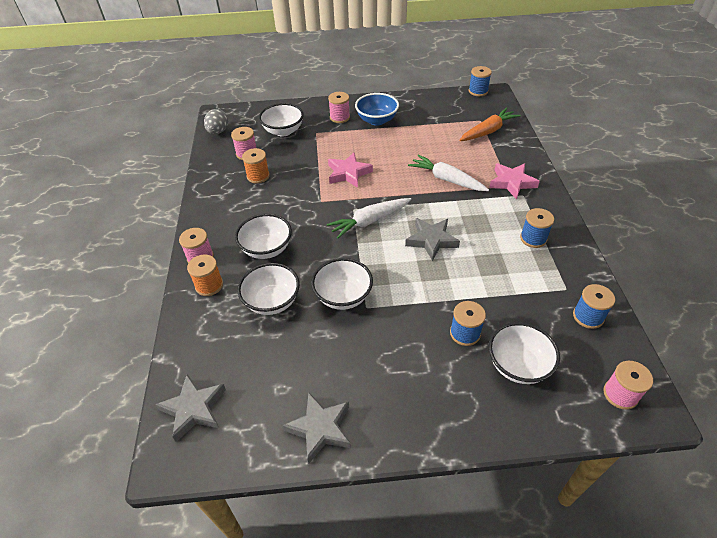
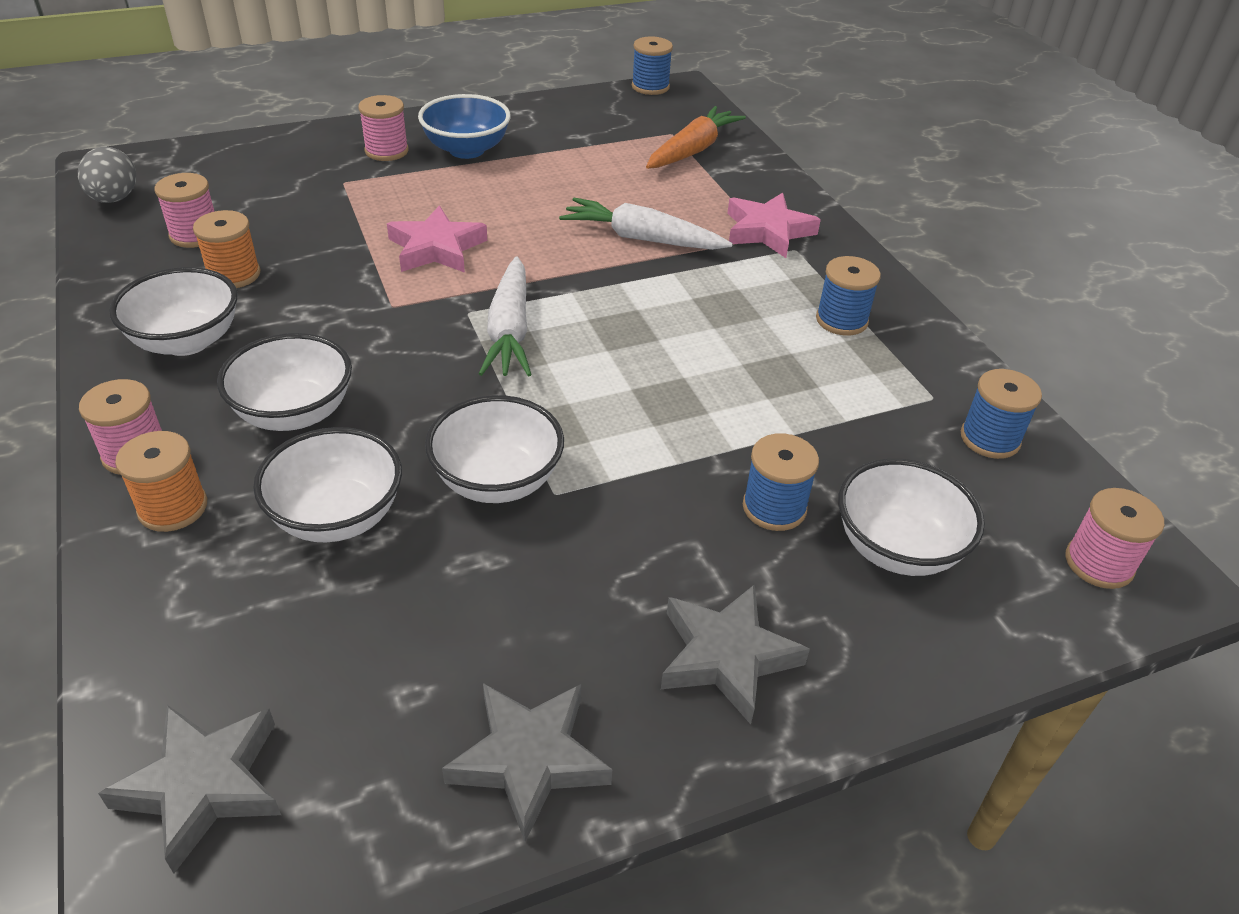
camera: 20 degrees left, 5 degrees down
white bowl [259,103,304,136] -> white bowl moved to [109,267,238,356]
white carrot [327,198,411,239] -> white carrot turned 45 degrees counterclockwise [479,257,532,376]
grey star [405,218,460,261] -> grey star moved to [661,584,810,724]

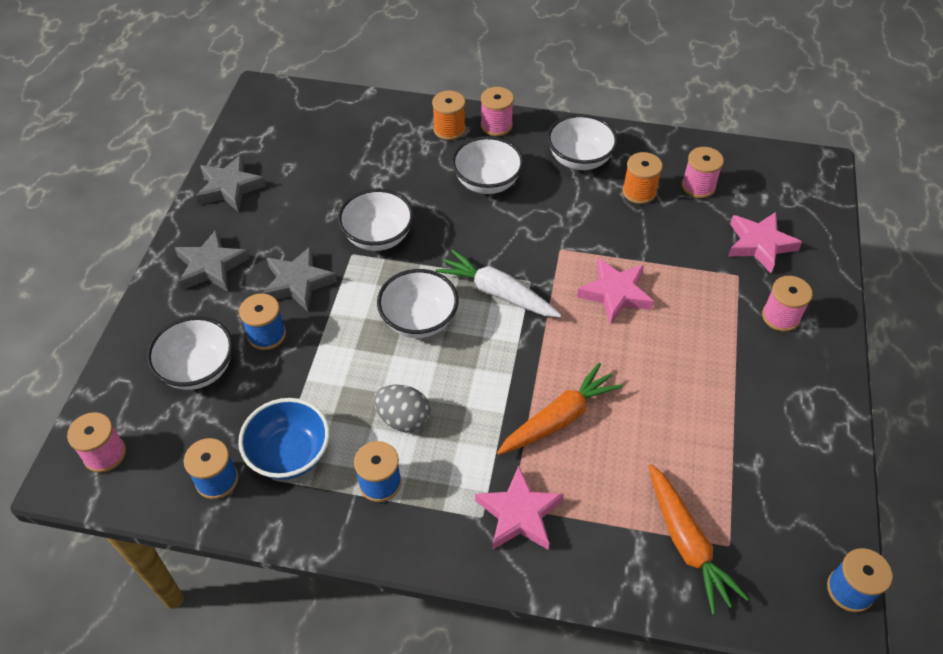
camera: 125 degrees right, 10 degrees up
grey egg [78,146,136,203] -> grey egg moved to [373,385,431,432]
grey star [98,705,281,873] -> grey star moved to [262,246,337,312]
white bowl [253,427,402,542] -> white bowl moved to [377,269,458,338]
blue bowl [418,94,511,159] -> blue bowl moved to [238,398,330,480]
white carrot [559,198,733,250] -> orange carrot [497,363,623,455]
none -> pink star [728,212,802,273]

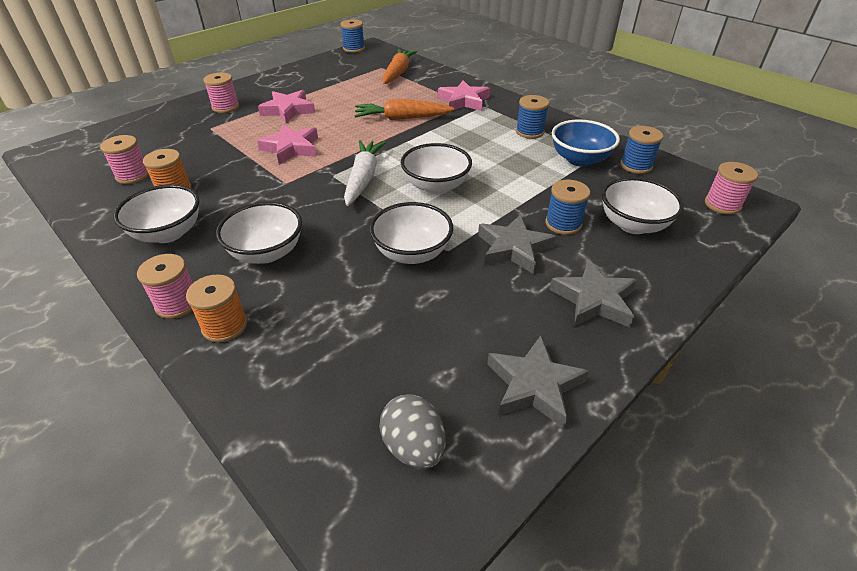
camera: 145 degrees left, 10 degrees down
grey egg [373,385,431,432] -> grey egg moved to [380,394,446,469]
white carrot [436,249,561,317] -> white carrot turned 150 degrees counterclockwise [344,140,386,206]
pink star [728,212,802,273] -> pink star moved to [258,90,315,124]

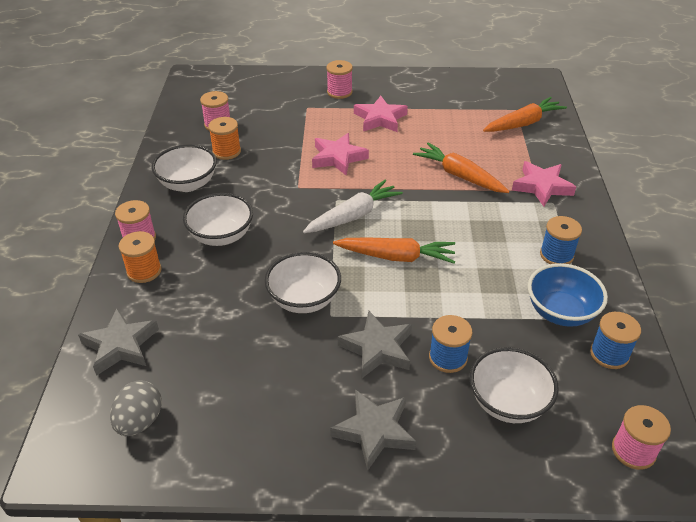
camera: 45 degrees right, 0 degrees up
blue spool [340,19,365,53] -> none
white bowl [401,143,472,194] -> orange carrot [333,237,455,264]
grey star [487,336,589,428] -> grey star moved to [78,308,159,376]

